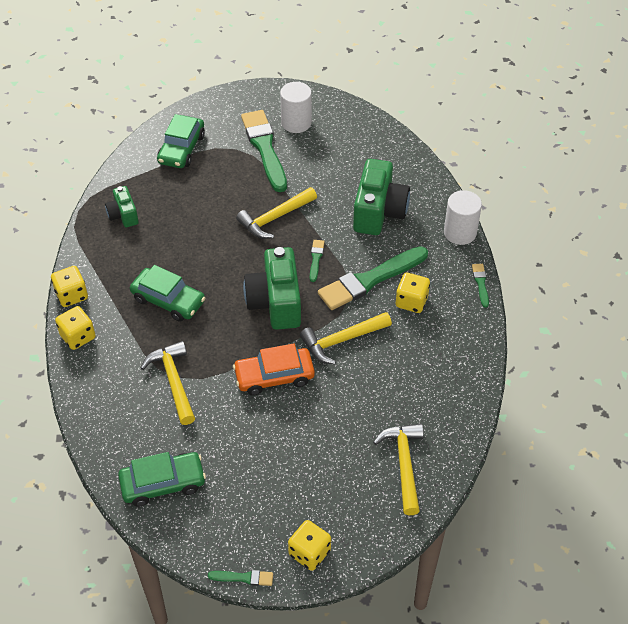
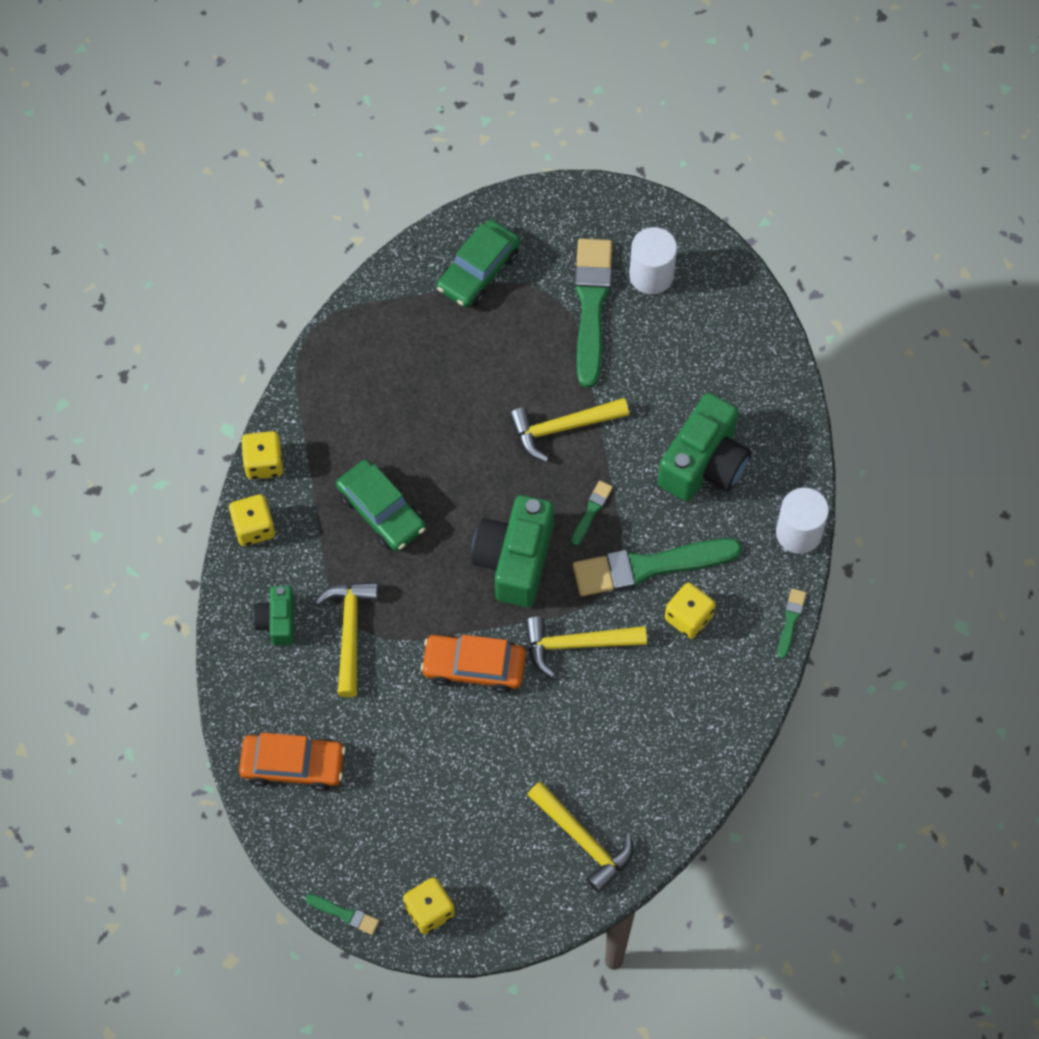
camera: 20 degrees right, 15 degrees up
green camera [105,186,139,227] -> green camera moved to [253,586,294,645]
green car [118,452,206,507] -> orange car [239,733,346,791]
yellow hammer [373,424,424,515] -> yellow hammer turned 120 degrees clockwise [528,782,633,893]

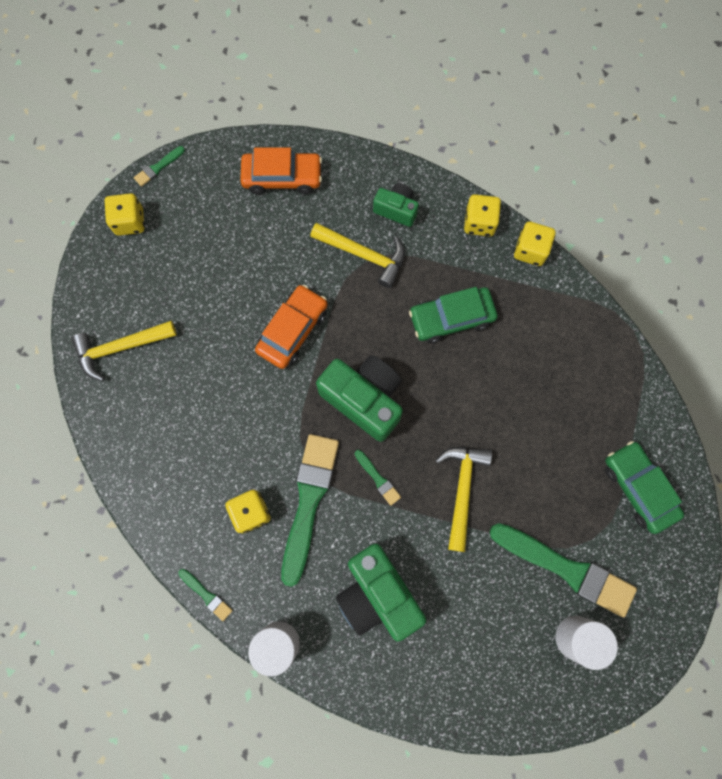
camera: 115 degrees right, 10 degrees up
orange car [239,733,346,791] -> orange car turned 120 degrees counterclockwise [240,147,322,194]
yellow hammer [525,617,647,678] -> none

